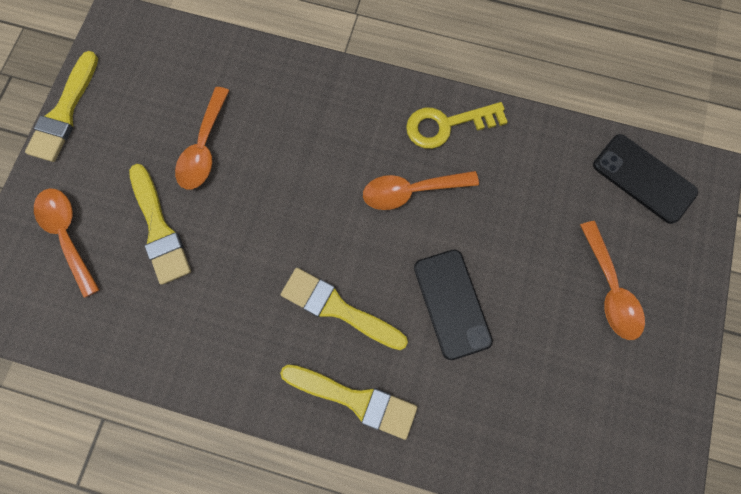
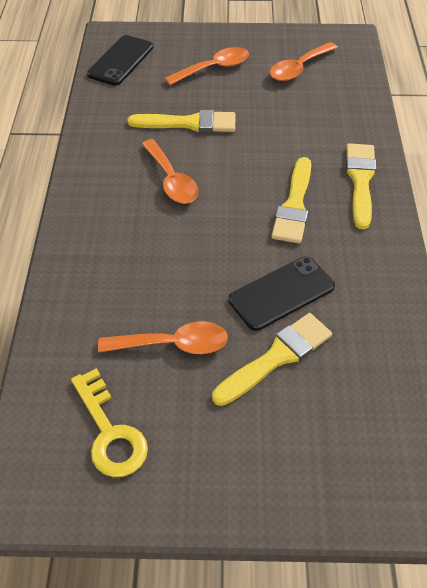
camera: 105 degrees left, 25 degrees down
yellow brush [25,51,98,162] -> yellow brush moved to [127,110,236,133]
orange spoon [34,188,100,298] -> orange spoon moved to [270,42,338,81]
yellow key [406,102,508,149] -> yellow key moved to [71,368,148,477]
black phone [414,250,493,360] -> black phone moved to [228,256,335,331]

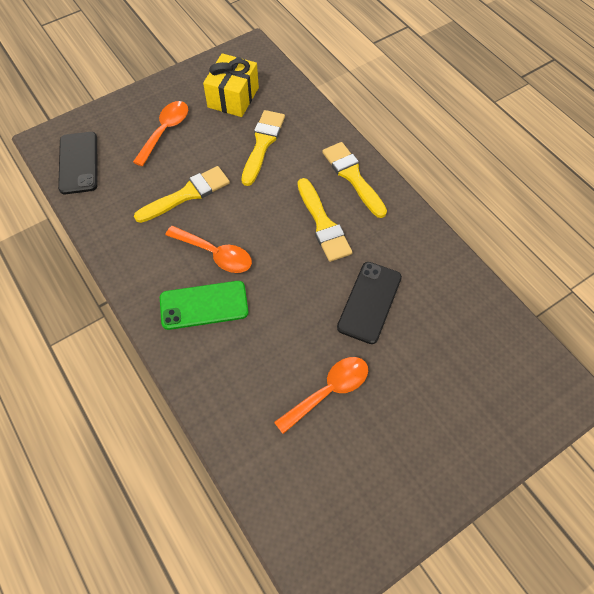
camera: 35 degrees left, 10 degrees up
yellow key [71,368,148,477] -> none
yellow brush [212,313,332,406] -> yellow brush moved to [242,110,285,186]
orange spoon [270,42,338,81] -> yellow gift [203,53,259,117]
none -> green phone [160,281,249,330]

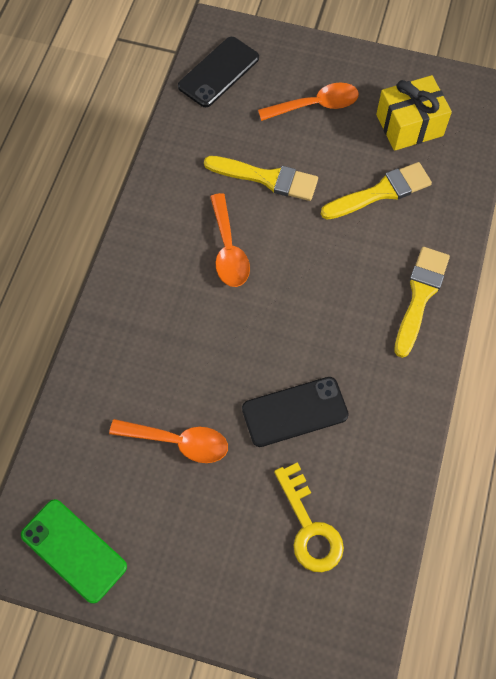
camera: 50 degrees right, 5 degrees up
green phone [160,281,249,330] -> green phone moved to [21,499,127,604]
yellow brush [298,178,353,262] -> none
none -> yellow key [274,462,344,572]

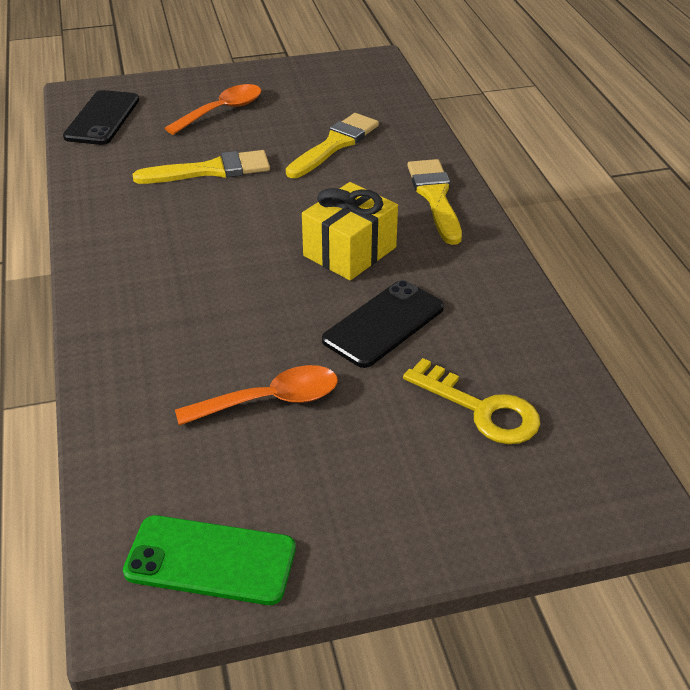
camera: 30 degrees left, 25 degrees down
orange spoon [210,193,250,287] -> none
yellow gift [376,75,452,151] -> yellow gift moved to [302,182,398,280]

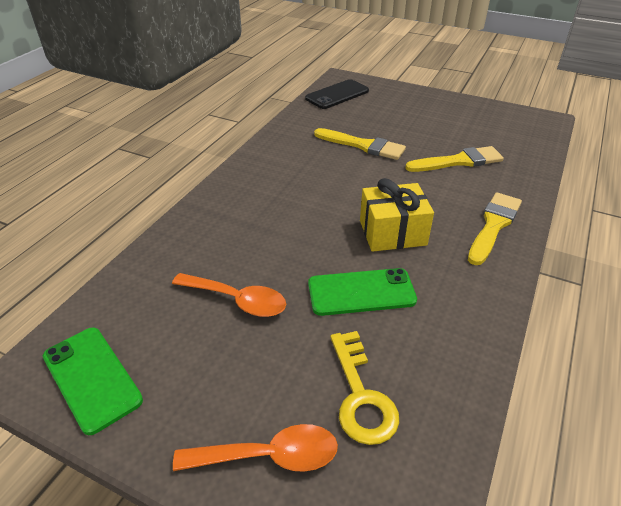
camera: 40 degrees right, 0 degrees up
orange spoon [165,84,261,135] -> orange spoon moved to [173,424,338,472]
black phone [322,280,444,368] -> green phone [308,268,417,316]

